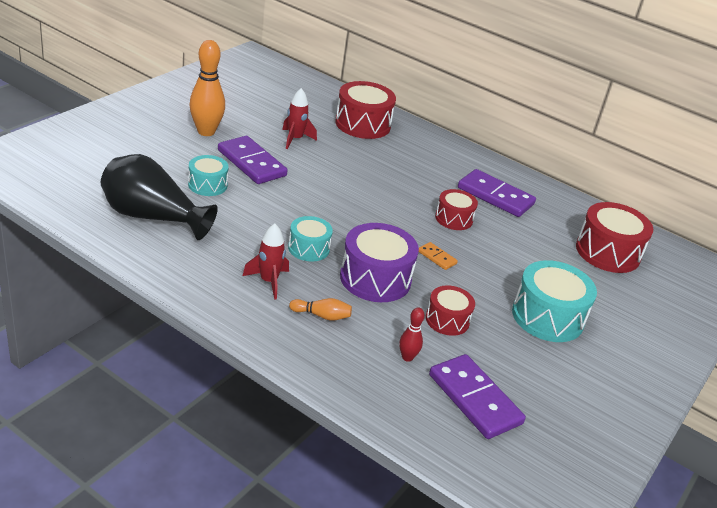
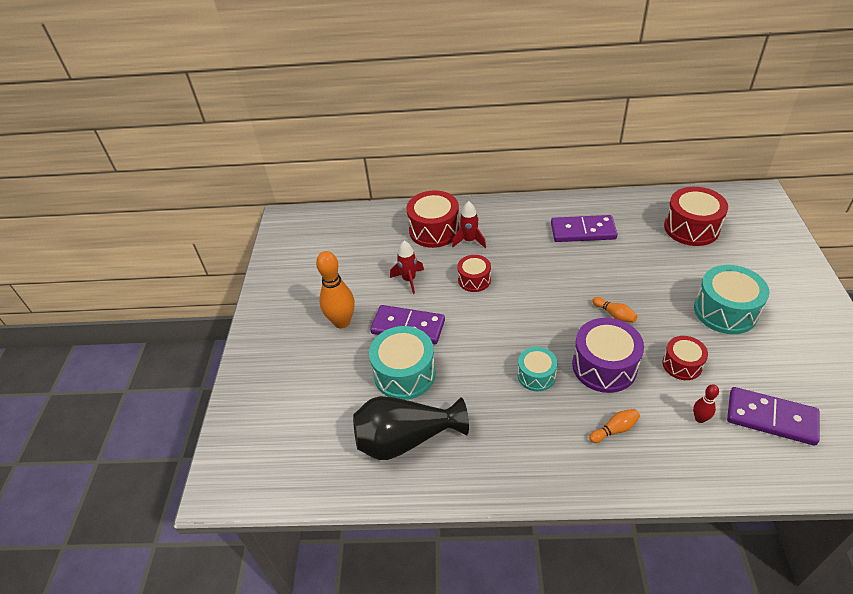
camera: 25 degrees left, 10 degrees up
turquoise drum [188,155,229,196] -> turquoise drum [369,326,436,400], size x1.68
red rocket [243,223,289,300] -> red rocket moved to [452,201,486,248]
orange domino [419,242,458,270] -> orange bowling pin [592,297,637,323]
red drum [435,189,478,230] -> red drum moved to [457,255,491,292]

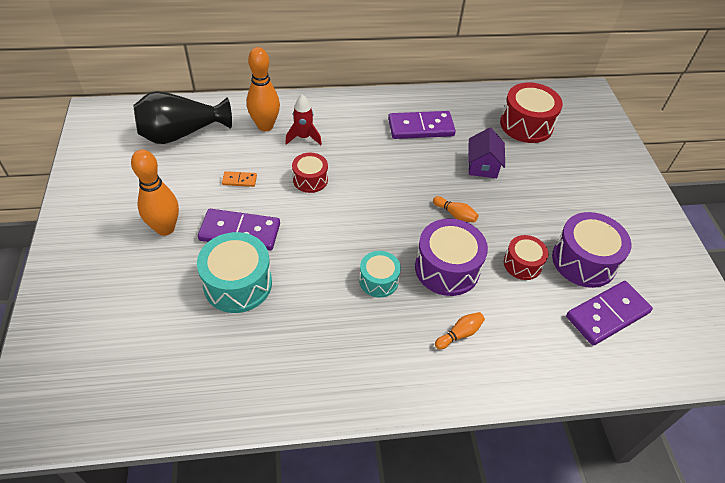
camera: 15 degrees left, 5 degrees up
black vase [353,396,469,460] -> black vase moved to [133,91,232,144]
red rocket [390,241,424,294] -> orange domino [222,171,257,187]
red drum [407,190,460,248] -> orange bowling pin [247,47,280,131]
red bowling pin [693,385,719,423] -> none
turquoise drum [694,265,770,334] -> none
purple domino [727,387,820,446] -> purple domino turned 45 degrees counterclockwise [566,281,653,346]
none -> purple house [468,127,505,178]
none -> purple drum [552,212,631,288]

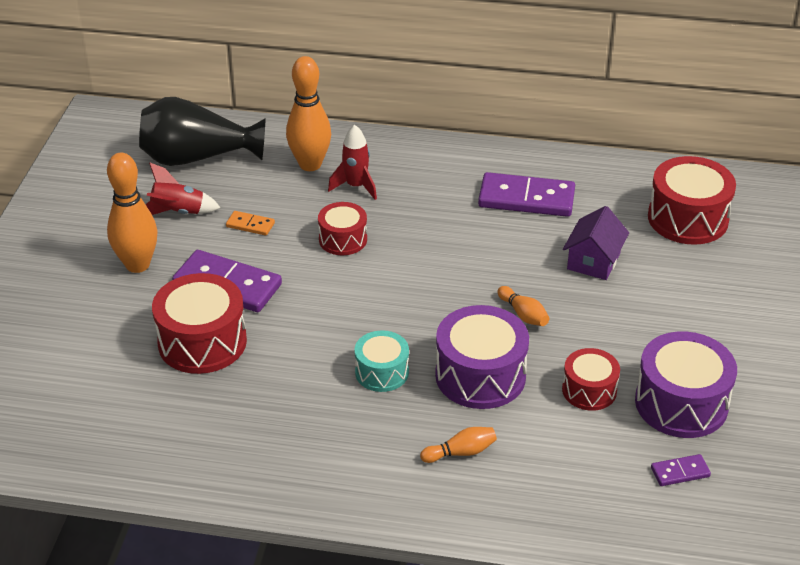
camera: 20 degrees right, 10 degrees down
turquoise drum [197,232,272,313] -> red drum [152,273,247,374]
purple domino [566,281,653,346] -> purple domino [651,454,711,486], size x0.47
none -> red rocket [145,163,220,215]

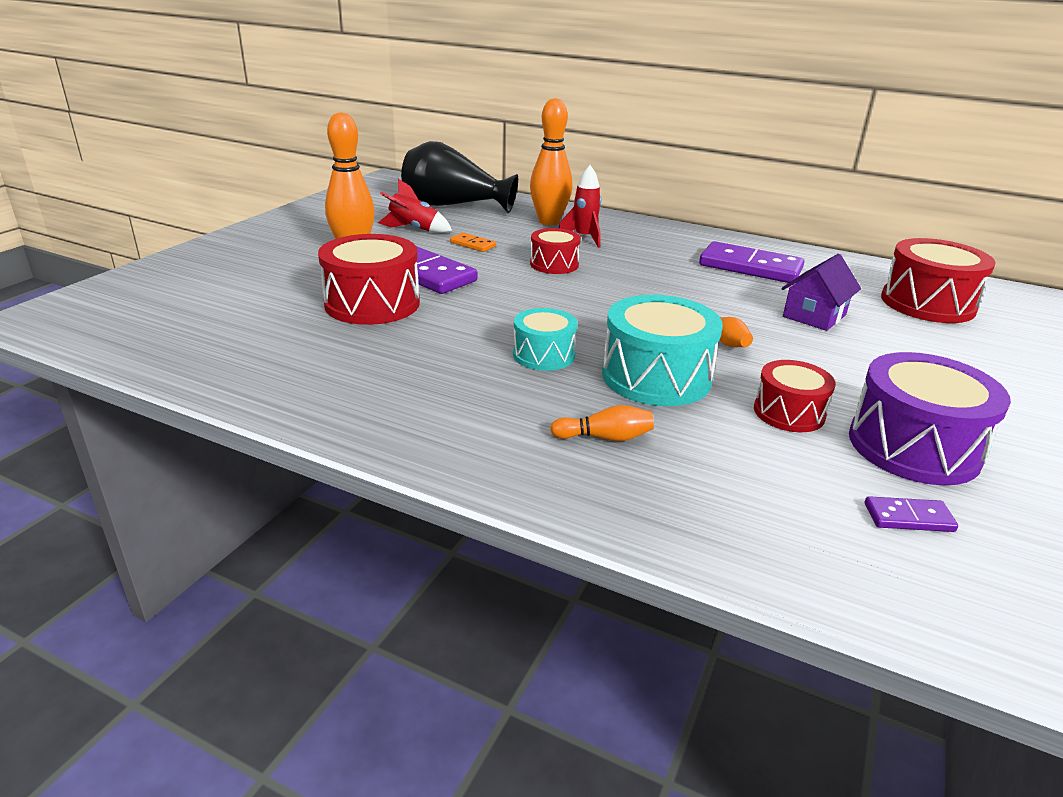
camera: 15 degrees right, 10 degrees down
purple drum [435,305,529,409] -> turquoise drum [602,295,723,406]

